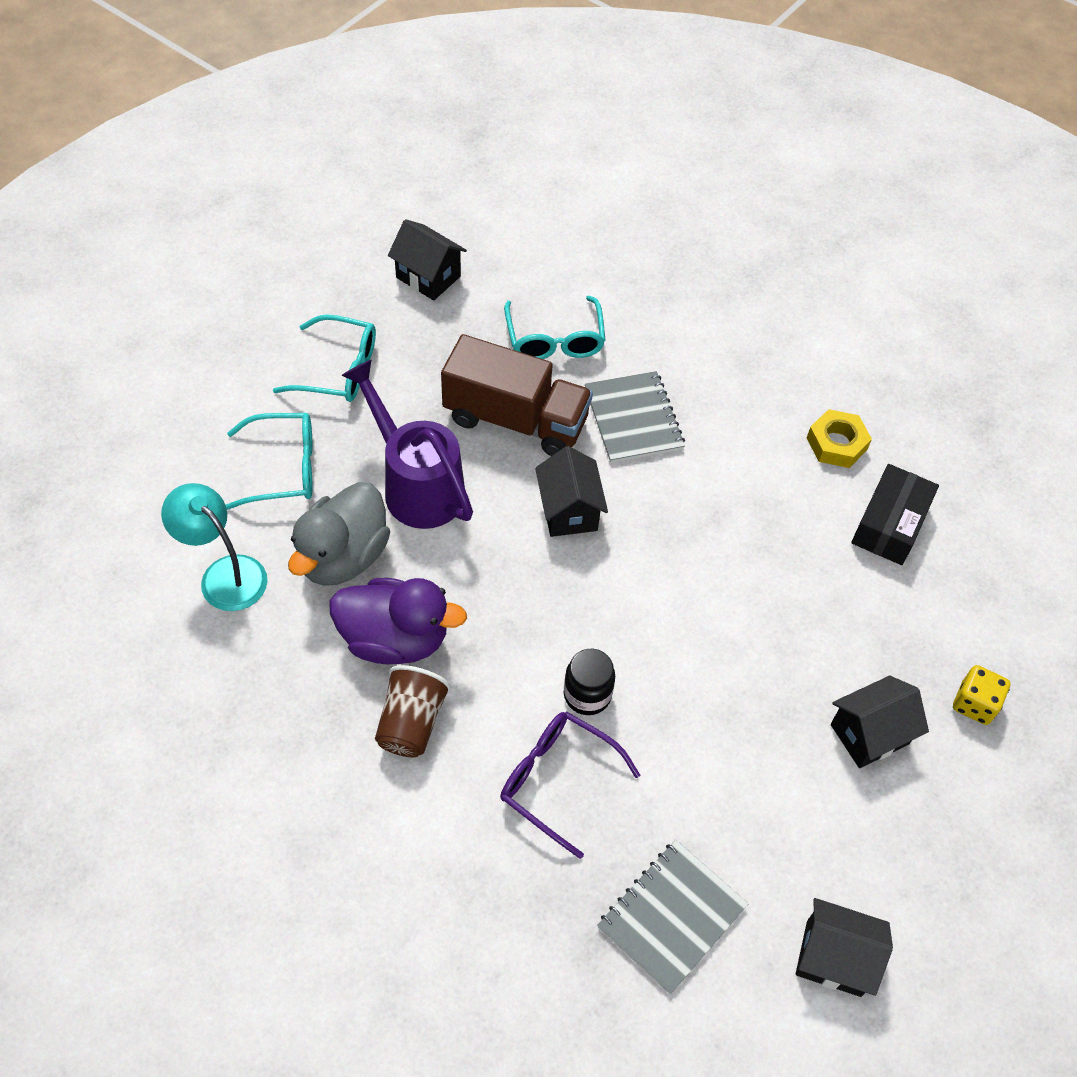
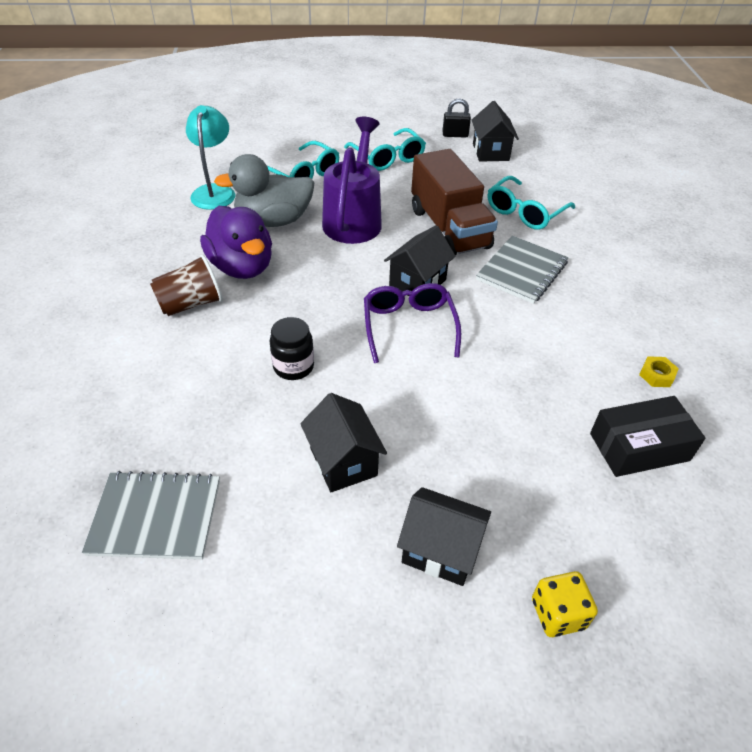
camera: 50 degrees right, 10 degrees down
purple glasses [500,711,640,859] -> purple glasses moved to [364,283,461,363]
black house [796,898,893,997] -> black house moved to [300,393,387,492]
yellow nut [807,409,872,468] -> yellow nut [639,356,679,387], size x0.61
none -> black padlock [442,98,471,138]

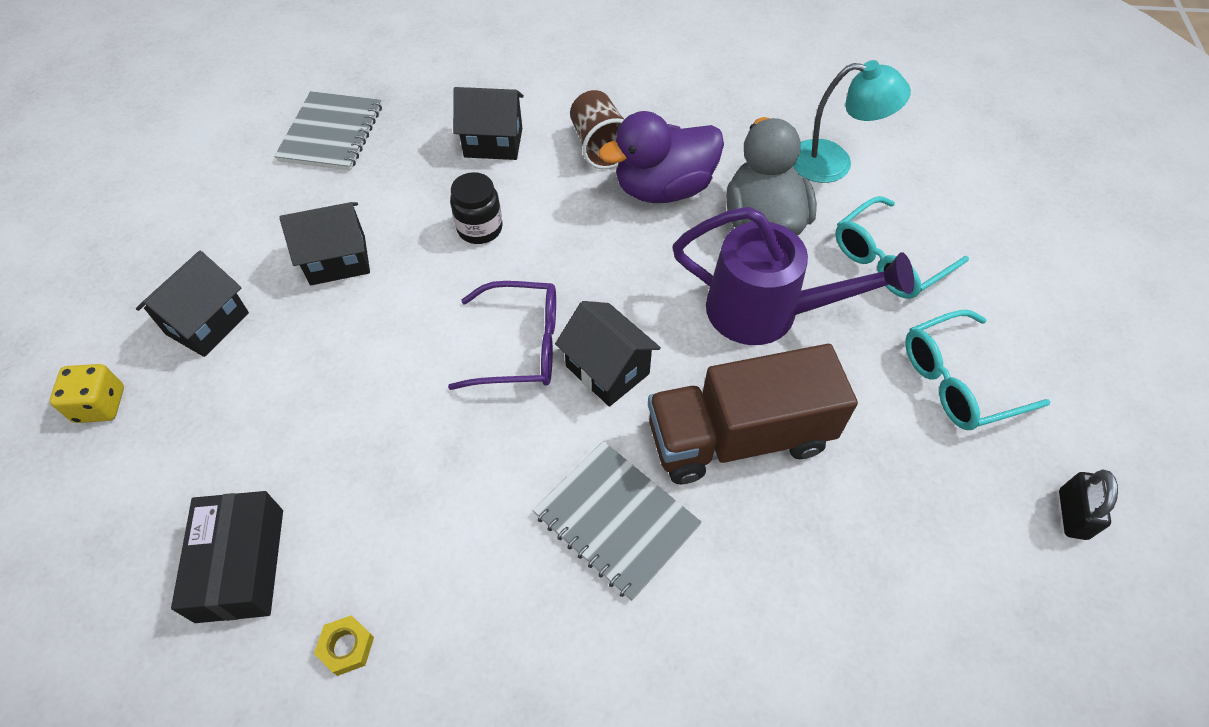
camera: 100 degrees right, 10 degrees up
black house [471,101,519,162] -> black house moved to [453,87,524,160]
turquoise glasses [488,176,575,230] -> none

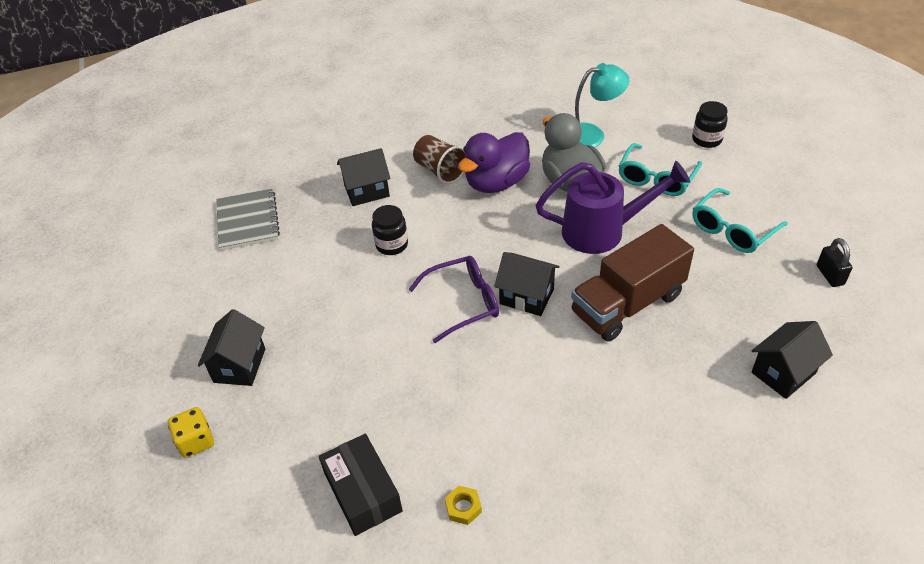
camera: 20 degrees left, 10 degrees down
black house [279,202,370,285] -> black house moved to [751,321,833,399]
grey notebook [533,441,702,601] -> none
none -> black jar [692,101,728,148]

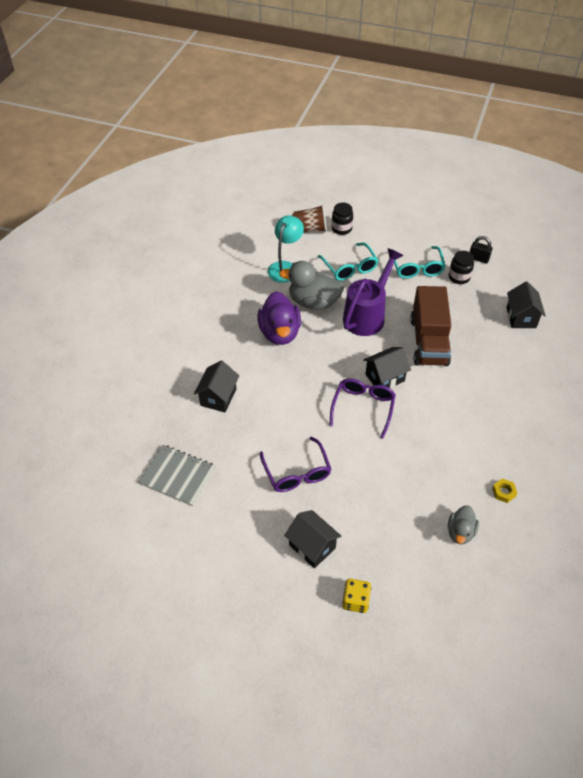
camera: 55 degrees left, 5 degrees up
black box [319,434,403,536] -> grey duck [448,505,479,544]
black jar [372,205,408,255] -> black jar moved to [449,251,474,284]
brown cup [413,135,465,184] -> brown cup moved to [292,205,327,232]
none -> purple glasses [260,437,331,492]

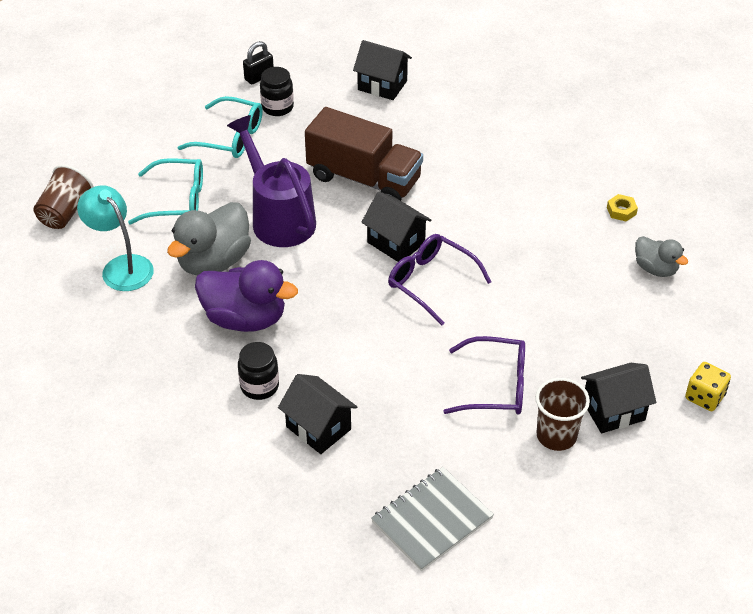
camera: 65 degrees left, 5 degrees down
black jar [332,203,353,235] -> black jar moved to [238,342,279,400]
black house [363,347,411,388] -> black house turned 45 degrees counterclockwise [361,191,432,262]
none -> brown cup [535,378,590,451]

